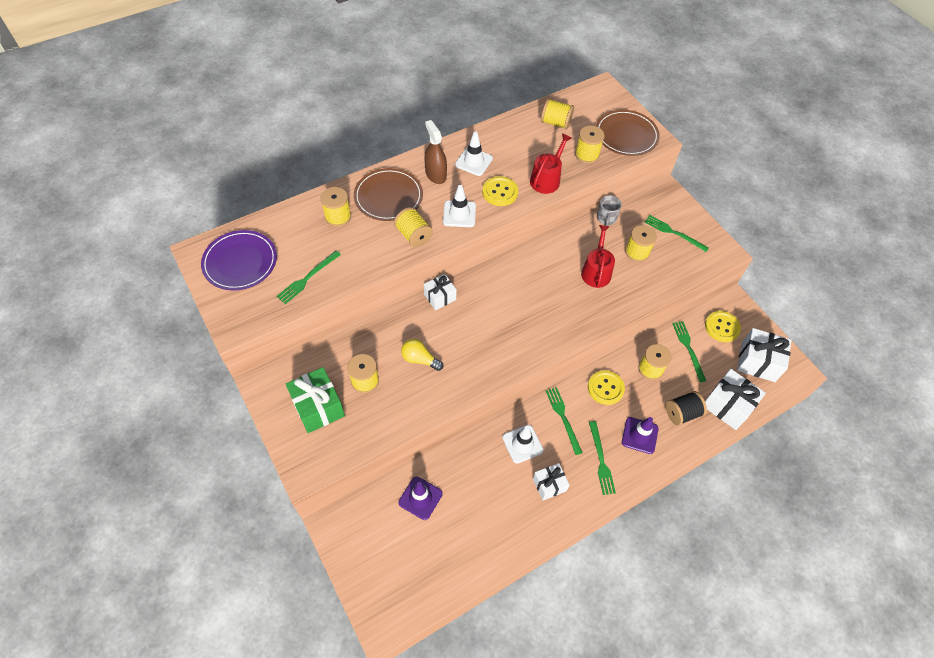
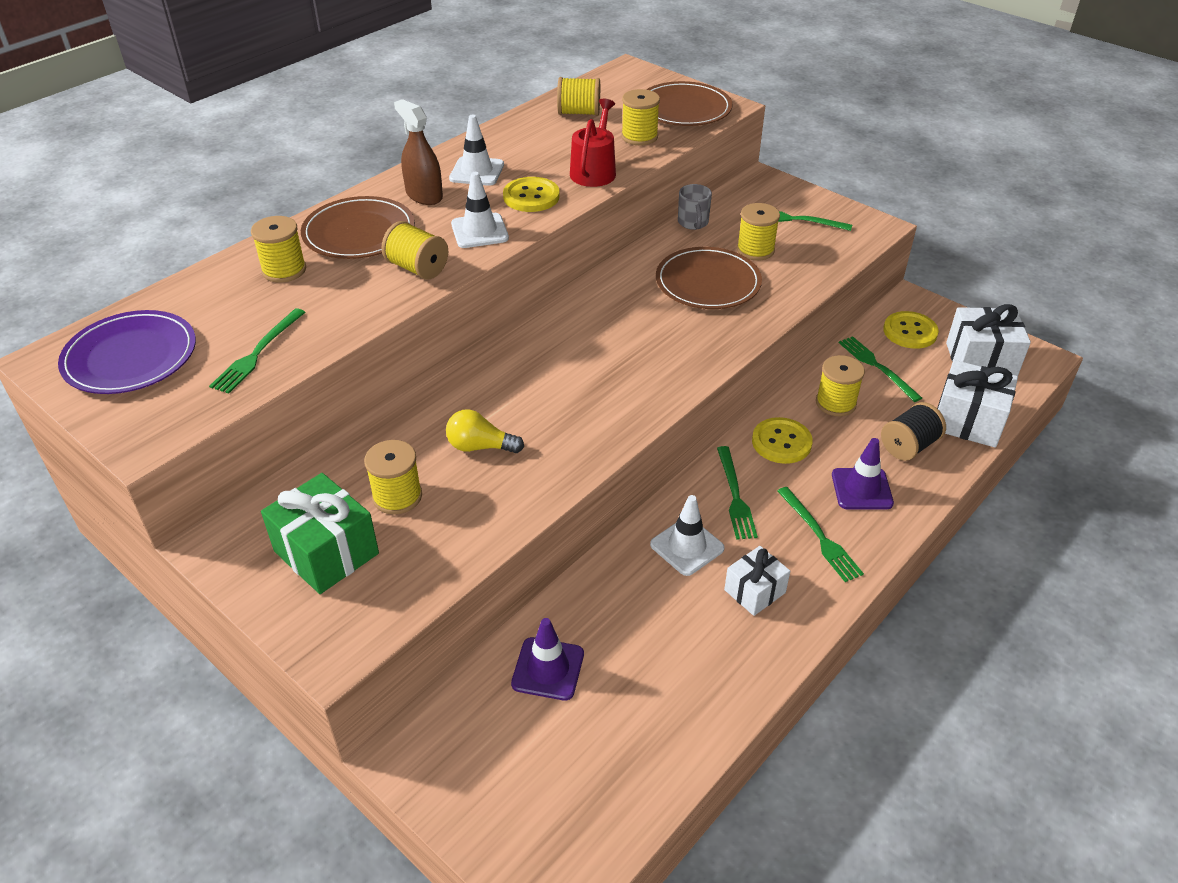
camera: 15 degrees left, 15 degrees down
white gift [424,274,457,310] -> none
green fork [546,387,583,455] -> green fork turned 150 degrees counterclockwise [717,446,758,540]
red watering can [581,225,615,288] -> brown plate [656,247,762,309]

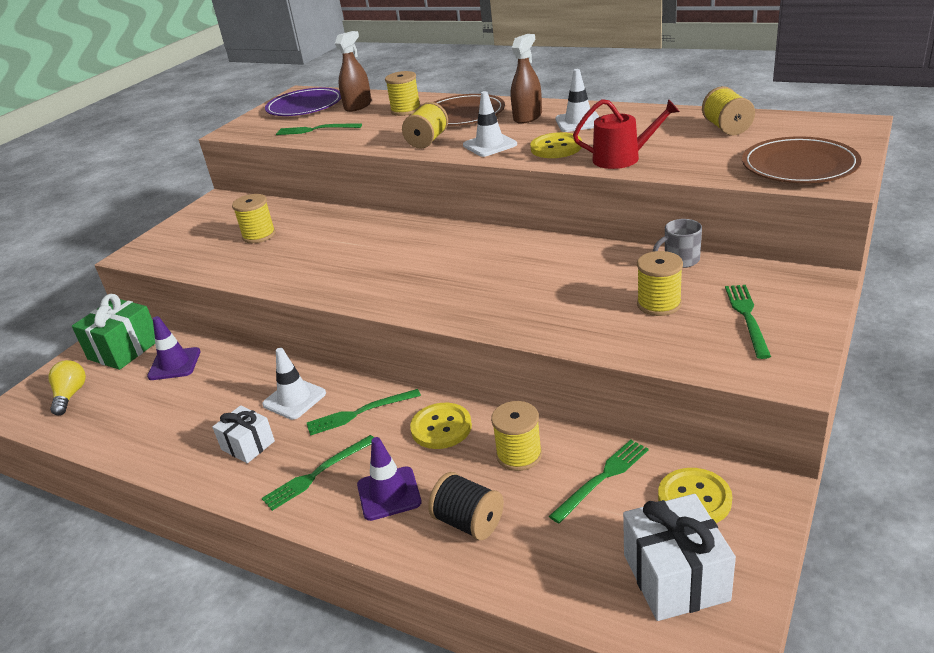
camera: 80 degrees right, 10 degrees down
green gift [261,473,379,594] -> green gift moved to [72,294,155,370]
yellow light bulb [446,409,524,453] -> yellow light bulb moved to [48,360,86,415]
yellow spool [621,89,660,145] -> none
brown plate [656,247,762,309] -> none
white gift [937,360,1018,448] -> none
none -> brown spray bottle [335,31,372,112]

